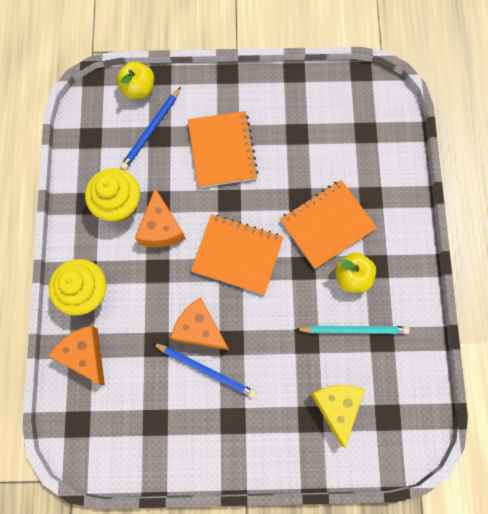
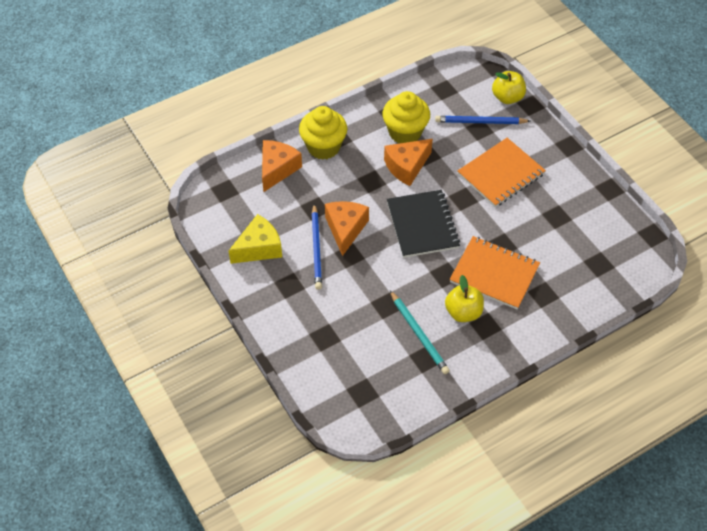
camera: 60 degrees right, 20 degrees down
orange notebook [191,214,283,295] -> black notebook [387,190,460,258]
yellow cheese [310,385,365,448] -> yellow cheese moved to [229,214,282,264]

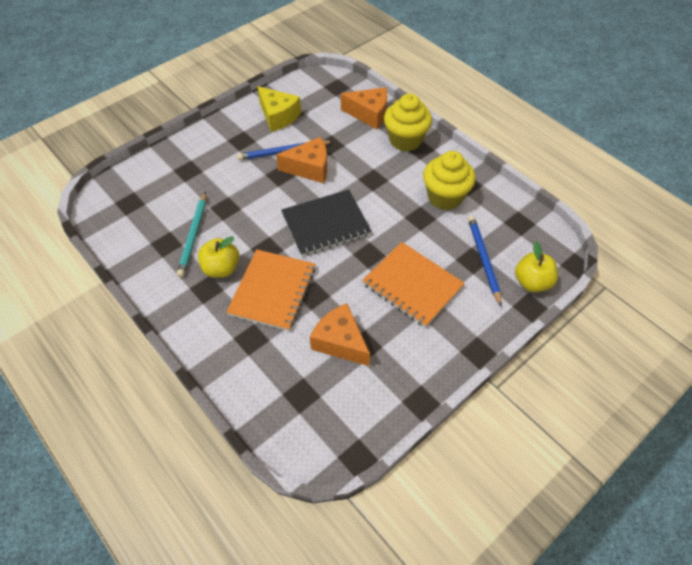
camera: 80 degrees right, 0 degrees up
orange cheese [384,139,433,186] -> orange cheese moved to [310,303,370,366]
turquoise pencil [390,291,450,374] -> turquoise pencil turned 45 degrees counterclockwise [177,192,206,277]

